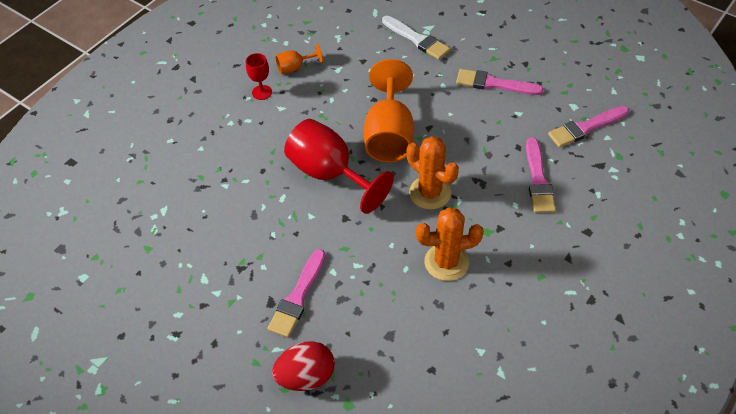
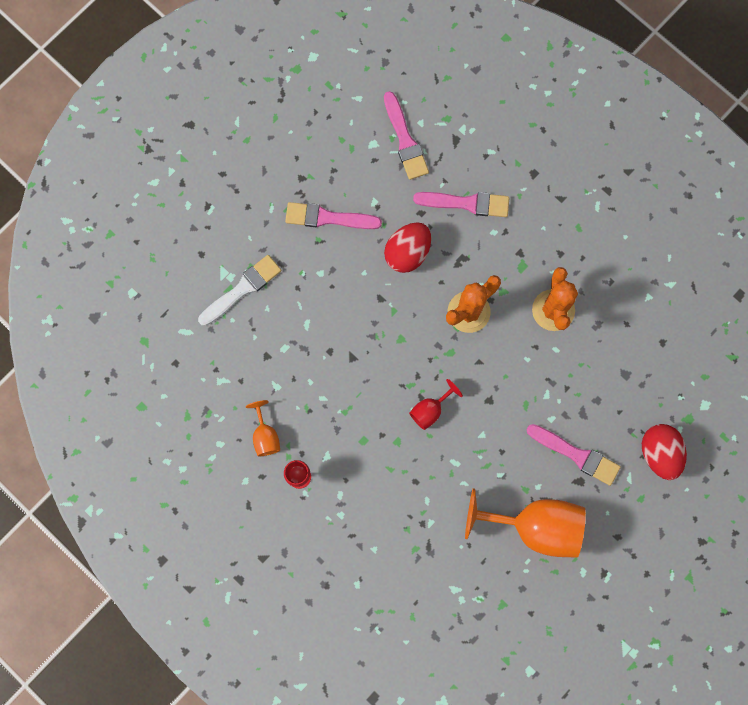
camera: 85 degrees left, 25 degrees up
red goblet [284,119,394,214] -> red goblet [409,379,463,430], size x0.47
orange goblet [364,59,414,163] -> orange goblet moved to [465,488,586,558]
pink brush [456,69,544,95] -> pink brush turned 75 degrees clockwise [285,202,382,229]
none -> red egg [384,222,431,273]

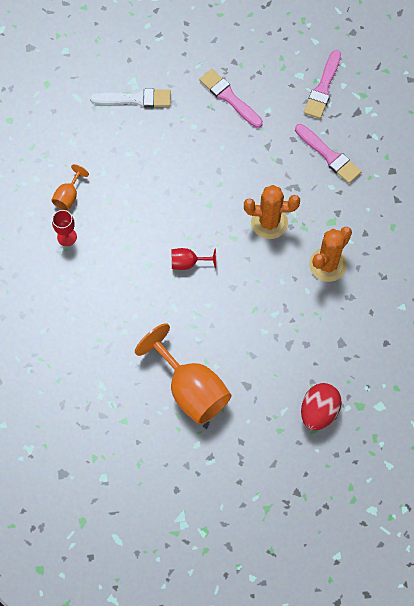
camera: 40 degrees right, 10 degrees down
red egg [384,222,431,273] -> none
pink brush [526,424,621,486] -> none

